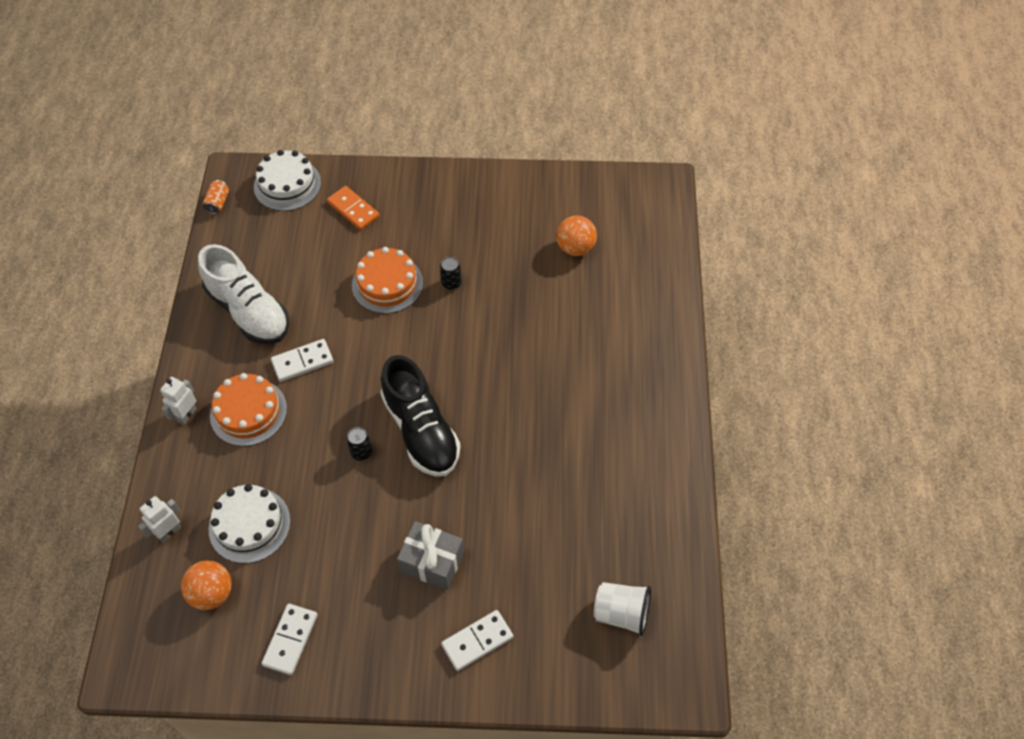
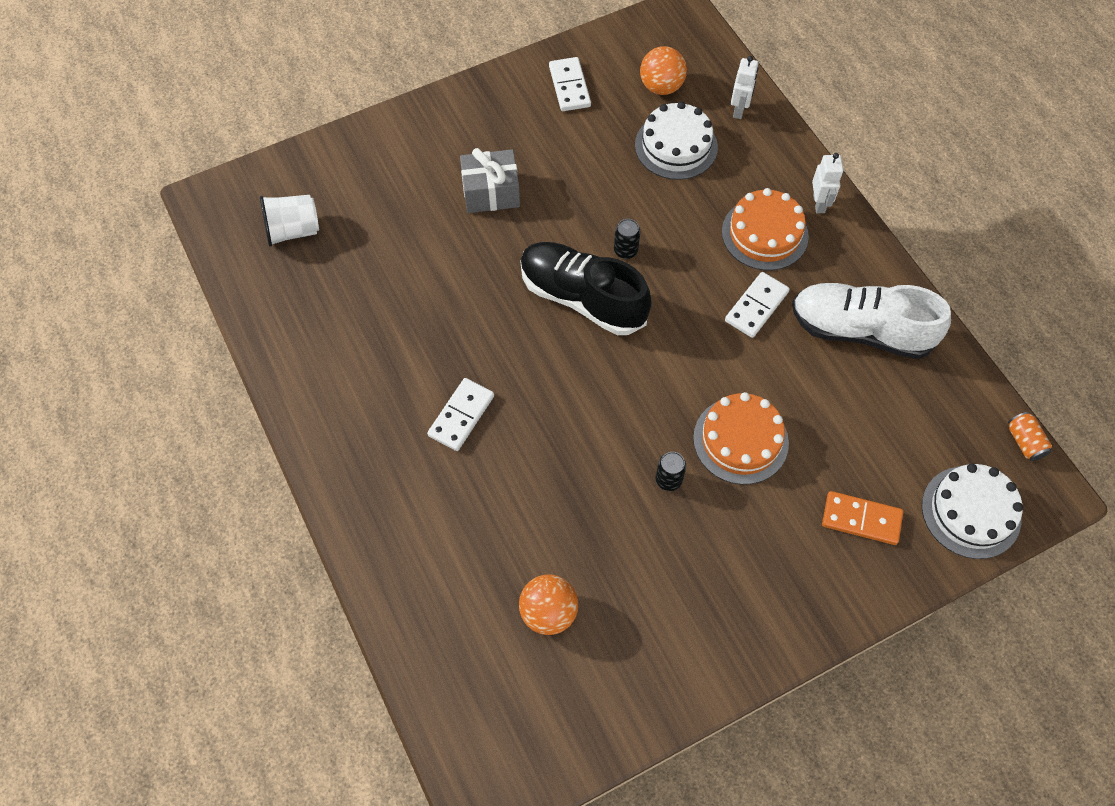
camera: 150 degrees right, 5 degrees up
white domino [441,610,513,671] -> white domino moved to [427,378,494,451]

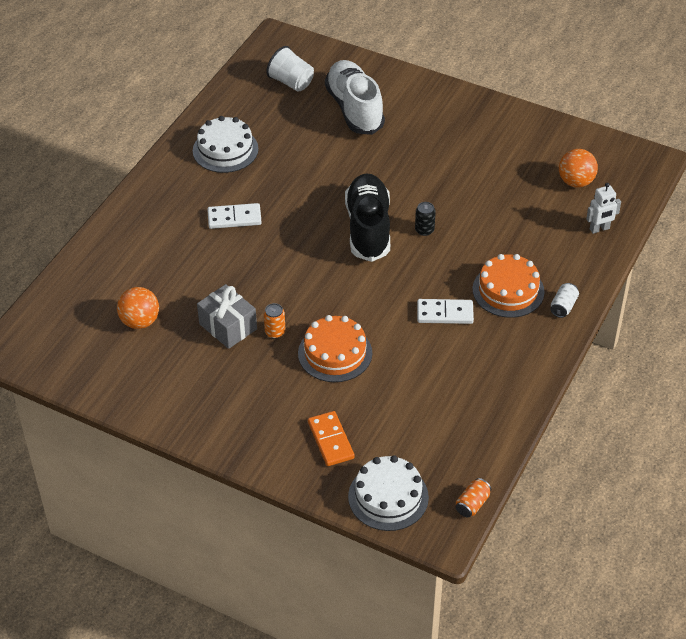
camera: 55 degrees right, 15 degrees down
grey gift [460,148,520,213] -> grey gift moved to [197,284,257,349]
white domino [549,57,591,111] -> none
white cake [635,102,718,180] -> white cake moved to [193,116,259,173]
black can [656,452,686,491] -> orange can [264,303,286,339]
white shoe [792,283,951,359] -> white shoe moved to [325,60,385,135]
white robot [812,153,843,213] -> white can [550,283,579,318]

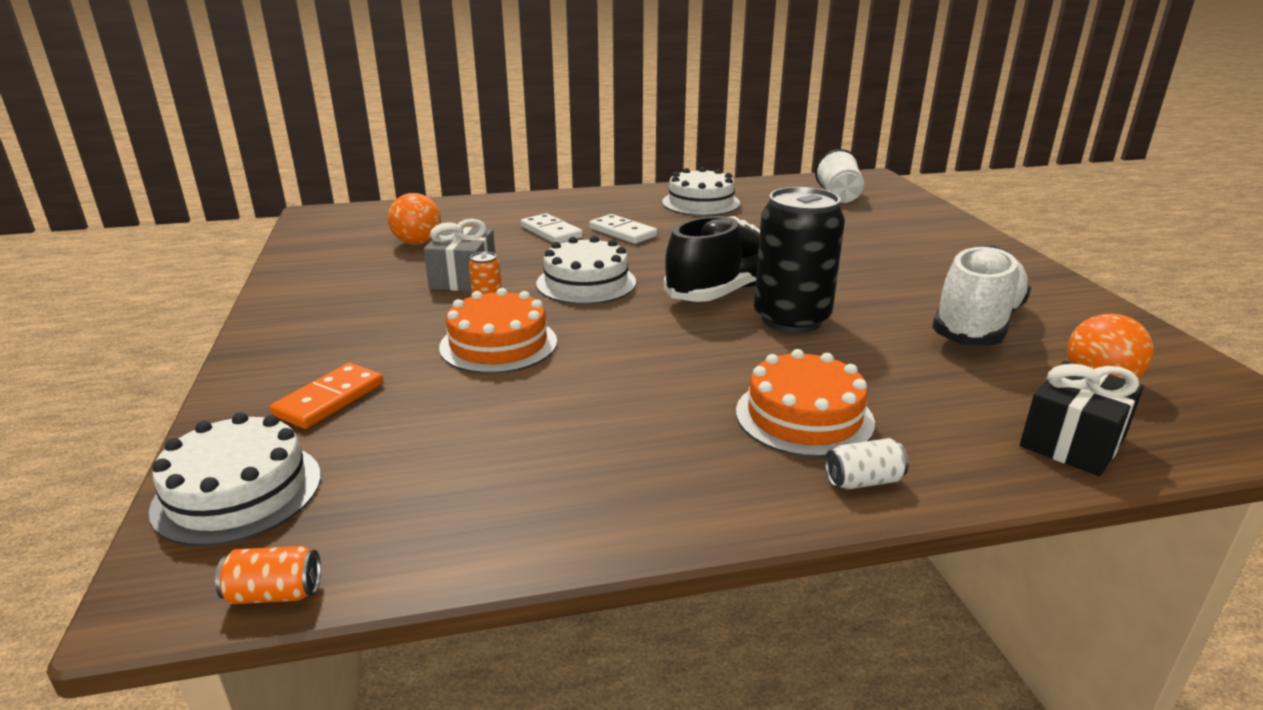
camera: 50 degrees right, 20 degrees down
white shoe [325,60,385,135] -> white shoe moved to [932,245,1031,346]
black can [415,202,436,236] -> black can [754,187,845,333], size x2.48
white domino [417,299,474,324] -> white domino moved to [521,213,583,243]
white robot [586,183,621,234] -> black gift [1020,361,1144,476]
none -> white cake [536,236,636,304]

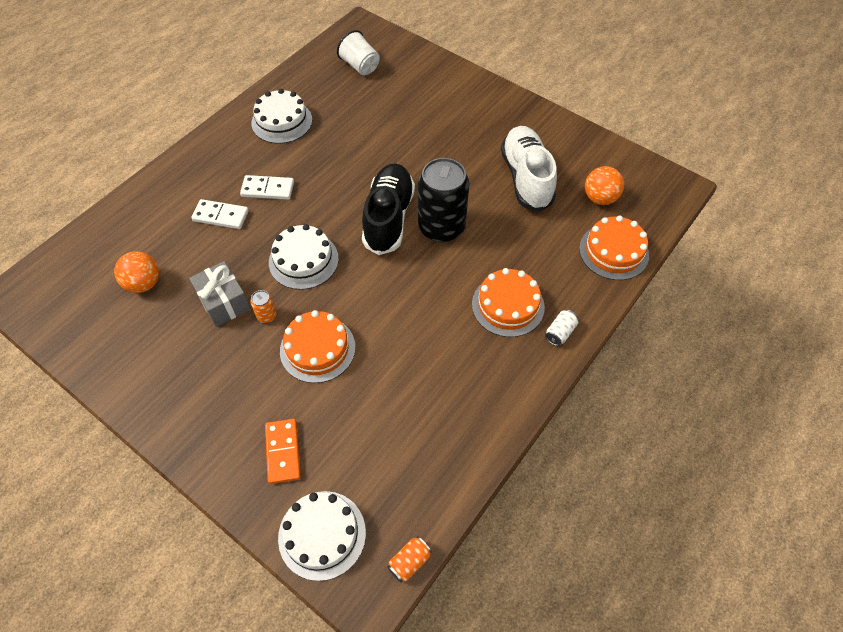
camera: 40 degrees left, 30 degrees up
black gift [1020,361,1144,476] -> orange cake [579,216,649,280]

